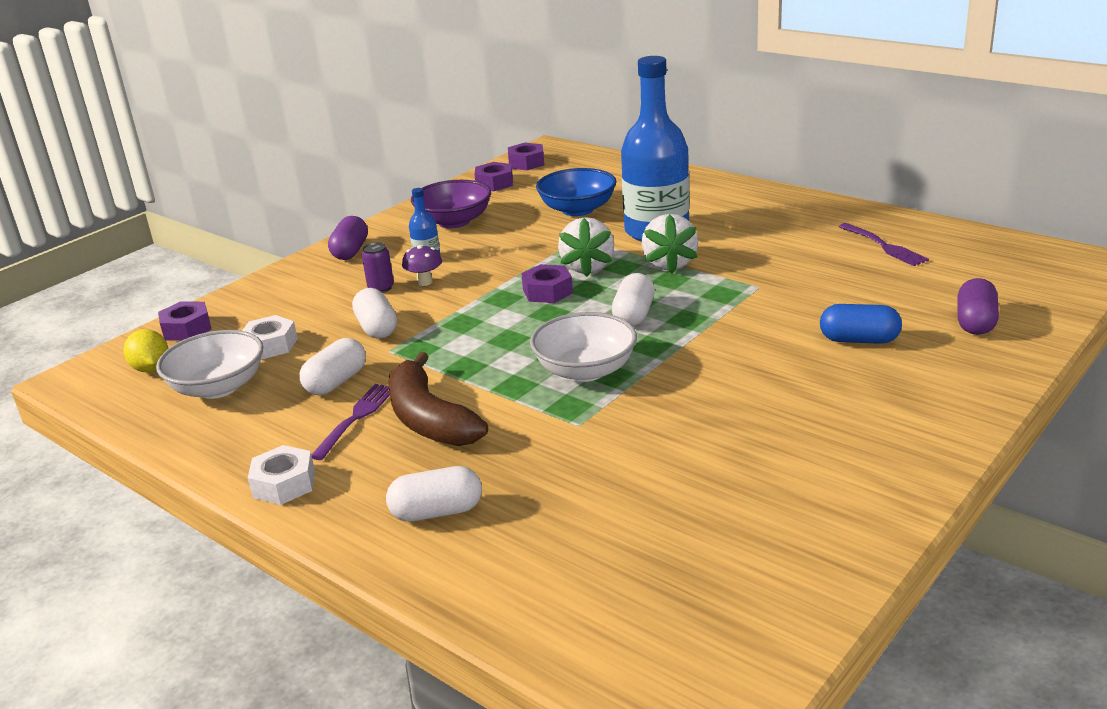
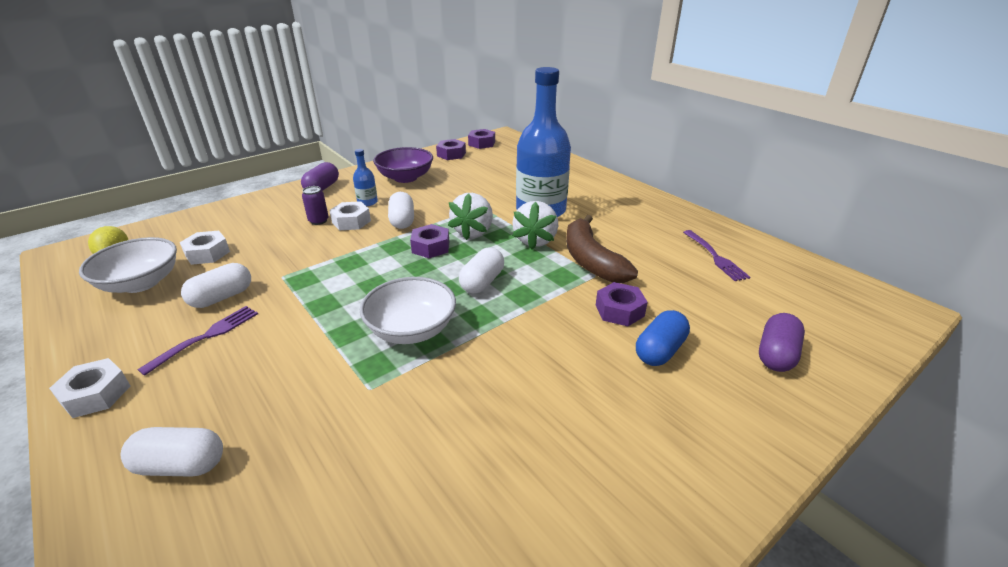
camera: 10 degrees right, 5 degrees up
purple nut [158,301,212,341] -> purple nut moved to [596,282,648,326]
white capsule [352,288,397,339] -> white capsule moved to [388,192,414,229]
brown banana [388,352,488,446] -> brown banana moved to [566,215,638,283]
purple mushroom [402,245,442,286] -> white nut [329,201,371,230]
blue bowl [536,168,617,216] -> none
blue capsule [820,304,902,344] -> blue capsule turned 75 degrees counterclockwise [636,310,690,366]

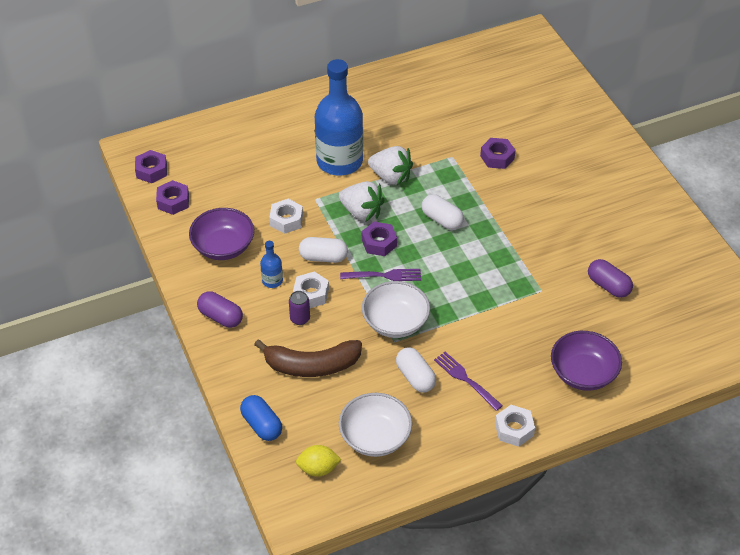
camera: 75 degrees left, 15 degrees up
white capsule [120,427,223,477] -> purple bowl [551,331,622,391]
white nut [180,231,230,265] -> white nut moved to [269,199,303,234]
white bowl [360,277,456,344] -> white bowl moved to [362,281,430,338]
brown banana [566,215,638,283] -> brown banana moved to [254,339,362,377]
blue capsule [636,310,690,366] -> blue capsule moved to [240,395,282,441]
purple fork [683,230,751,281] -> purple fork moved to [340,269,421,281]
purple capsule [759,313,805,372] -> purple capsule moved to [588,259,633,298]

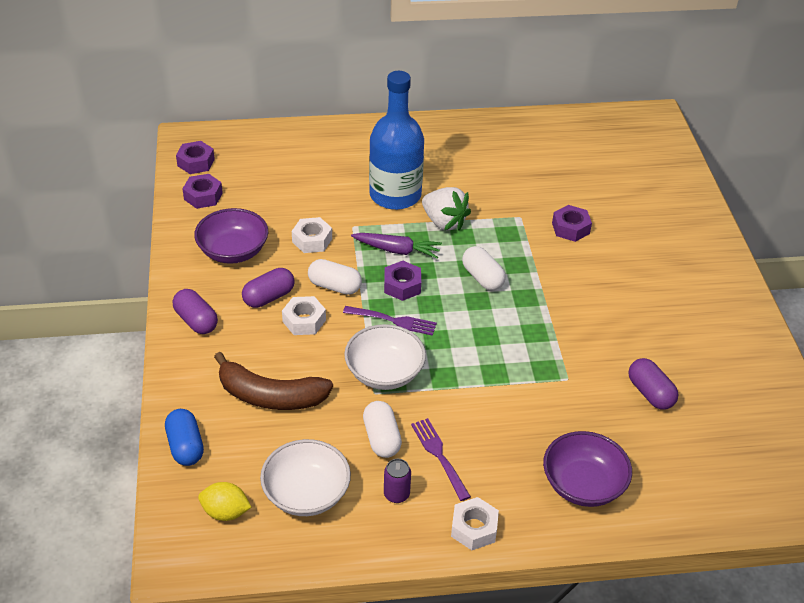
camera: 15 degrees right, 5 degrees down
blue bottle [260,241,283,288] -> purple capsule [242,268,295,308]
purple can [289,291,310,325] -> purple can moved to [384,459,411,503]
white strawberry [339,181,385,222] -> purple carrot [351,233,442,259]

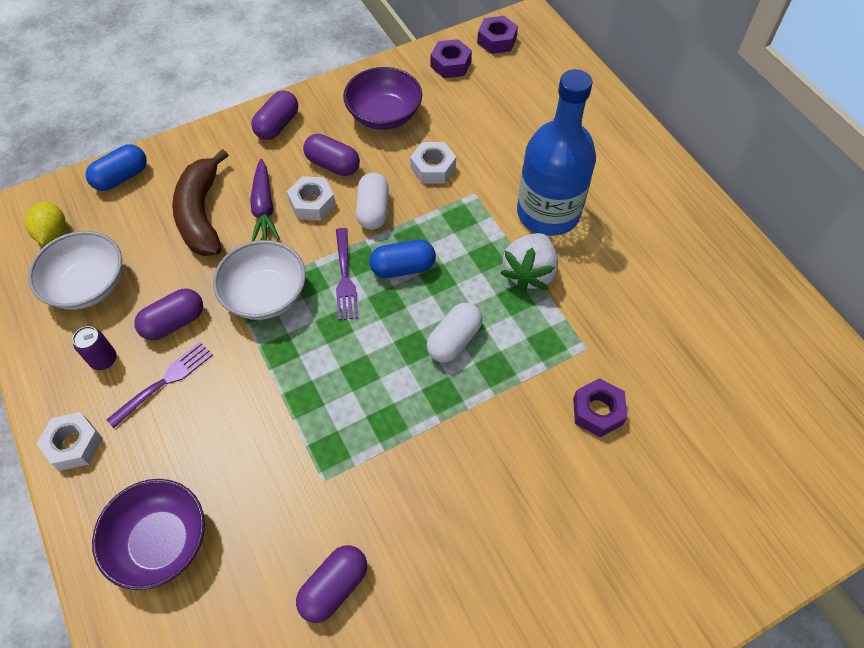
camera: 70 degrees right, 15 degrees up
purple carrot [351,233,442,259] -> purple carrot moved to [250,159,280,242]
white capsule [363,401,402,458] -> purple capsule [134,289,203,340]
purple nut [384,261,421,301] -> blue capsule [369,240,436,278]

